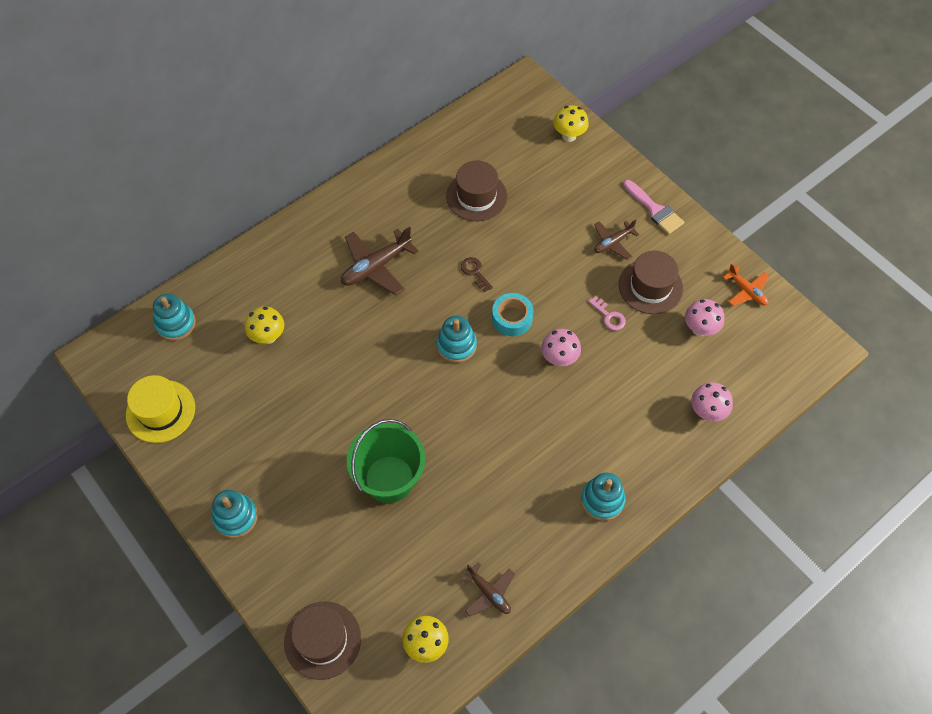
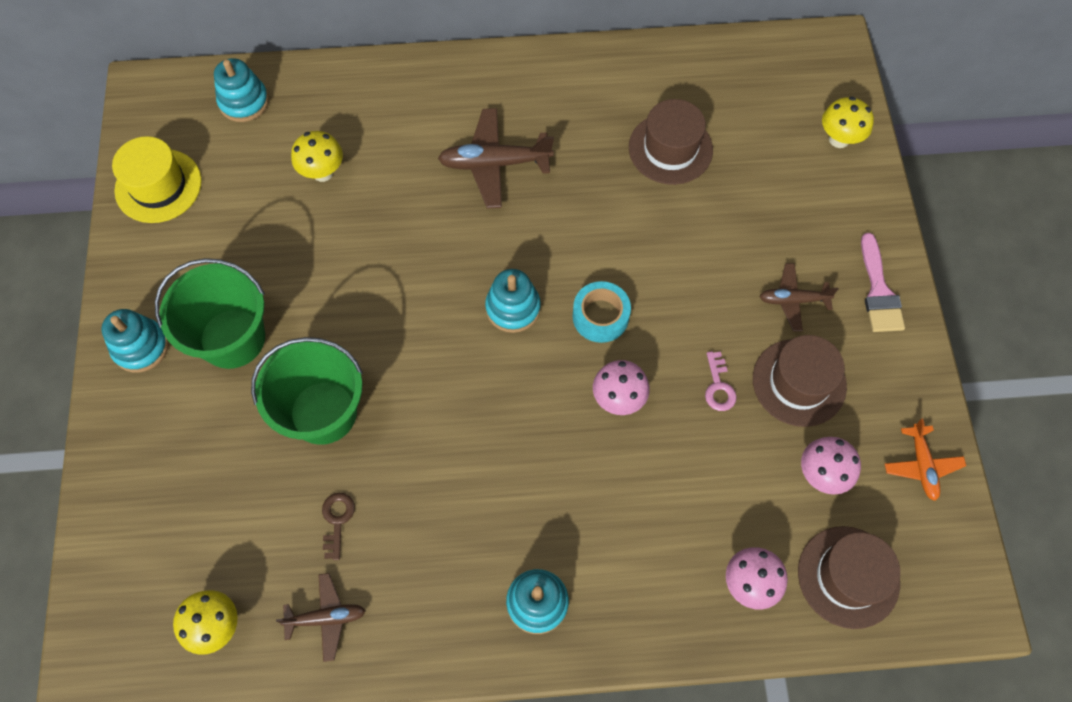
camera: 35 degrees right, 5 degrees up
brown hat [284,601,361,680] -> brown hat moved to [798,526,900,629]
brown plane [460,562,515,616] -> brown plane turned 90 degrees counterclockwise [276,573,365,662]
brown key [461,257,493,292] -> brown key moved to [322,493,355,560]
none -> green bucket [155,258,265,369]

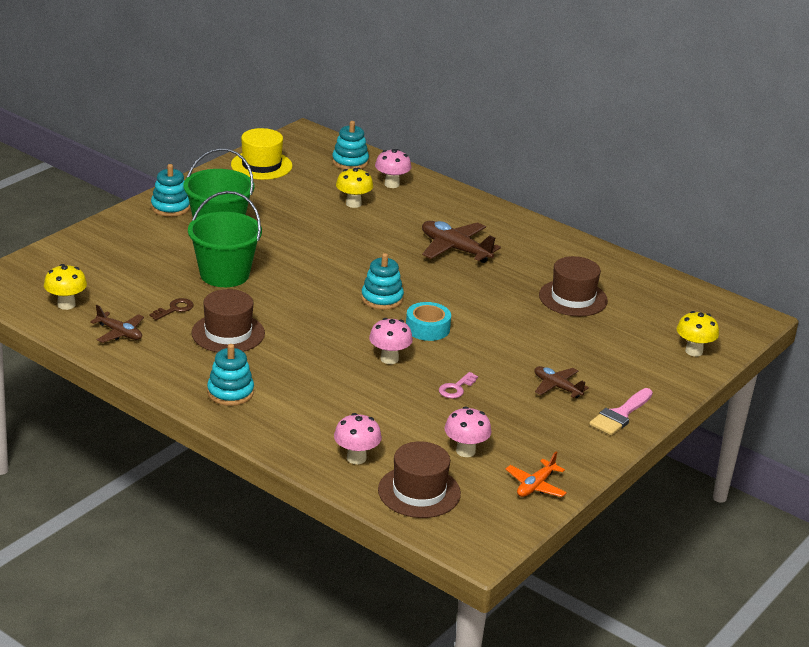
camera: 40 degrees right, 35 degrees down
brown hat [753,335,847,427] -> brown hat moved to [191,289,265,353]
none -> pink mushroom [375,149,411,188]

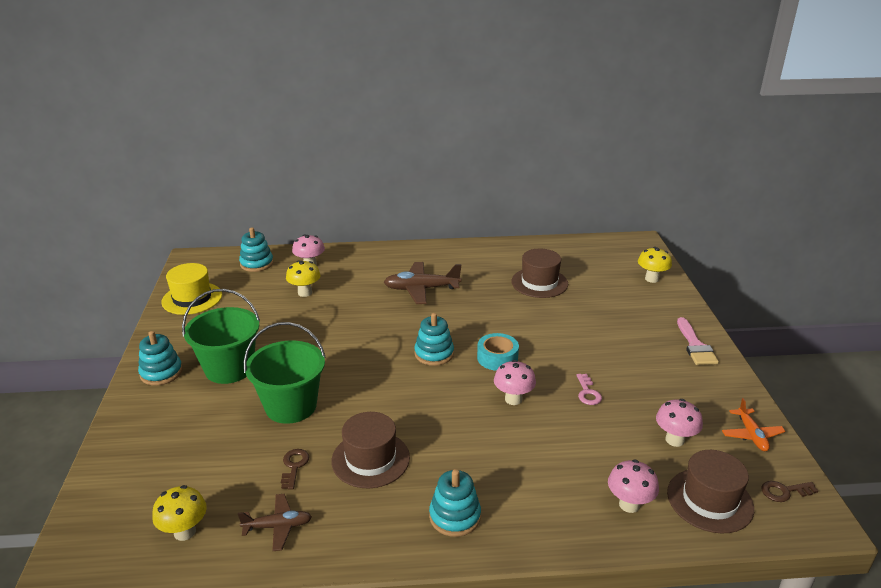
camera: 40 degrees left, 0 degrees up
brown plane [534,366,589,398] -> none
none -> brown key [761,481,818,502]

